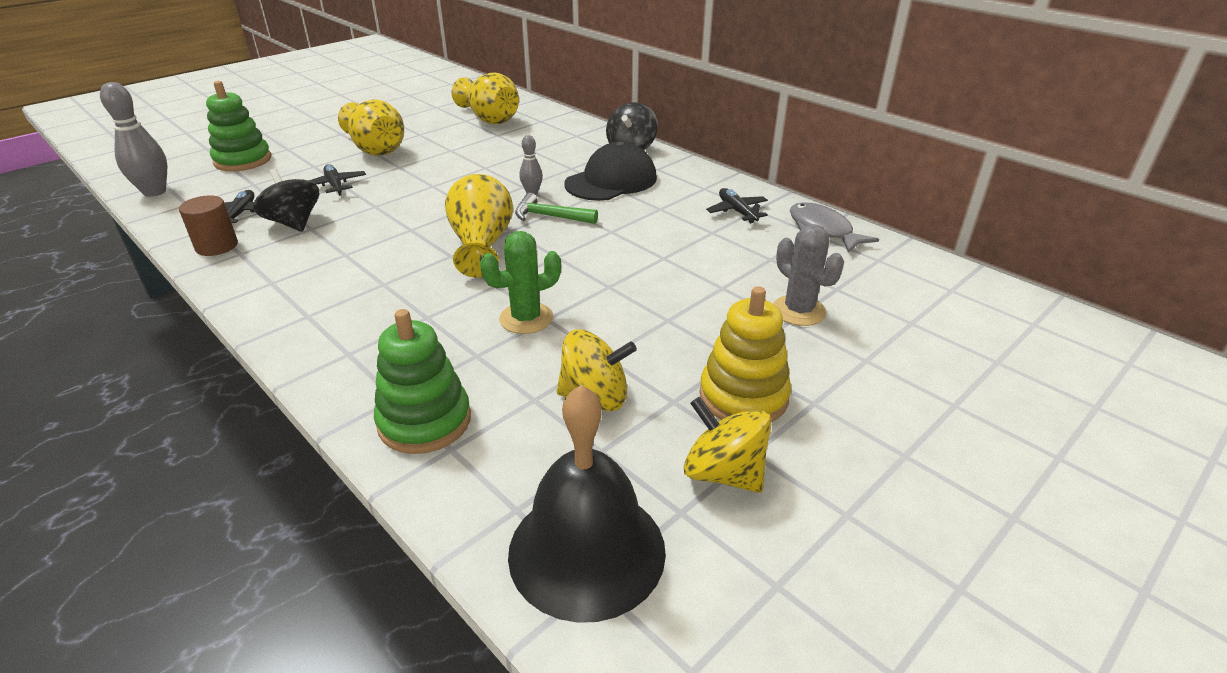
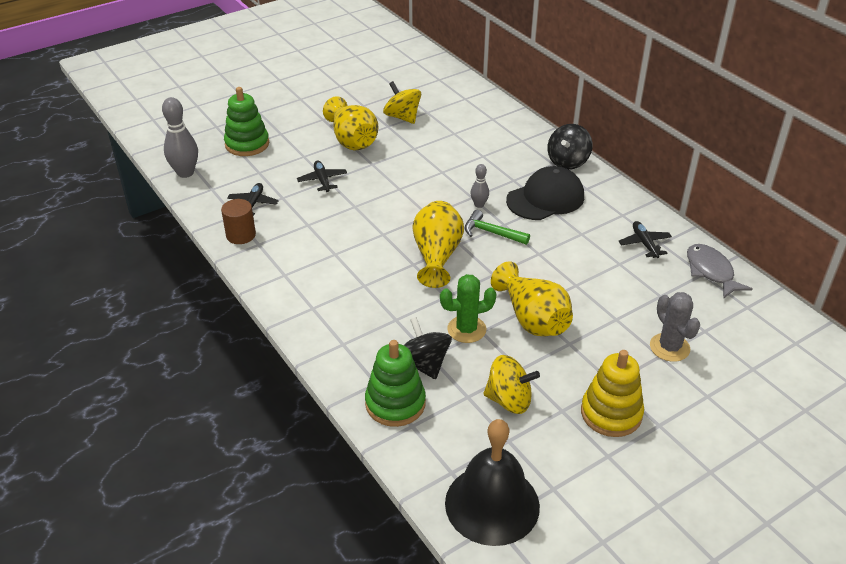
camera: 10 degrees right, 5 degrees up
black spinning top [253,168,319,232] -> black spinning top moved to [404,317,452,379]
yellow vase [452,72,519,124] -> yellow vase moved to [491,261,573,336]
yellow spinning top [684,397,772,493] -> yellow spinning top moved to [383,81,421,124]

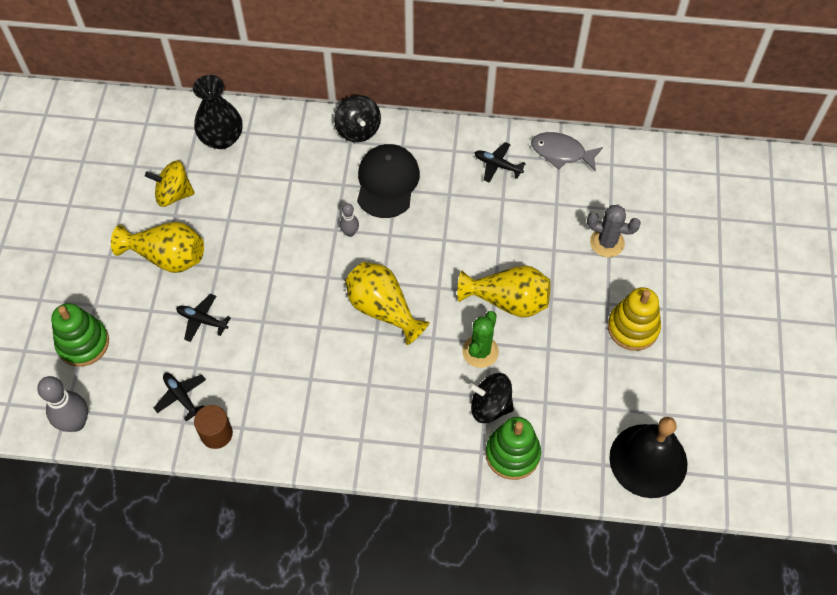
camera: 50 degrees left, 20 degrees up
green hammer [465,210,530,245] -> none
yellow spinning top [483,355,540,414] -> none
none -> black vase [193,75,243,149]

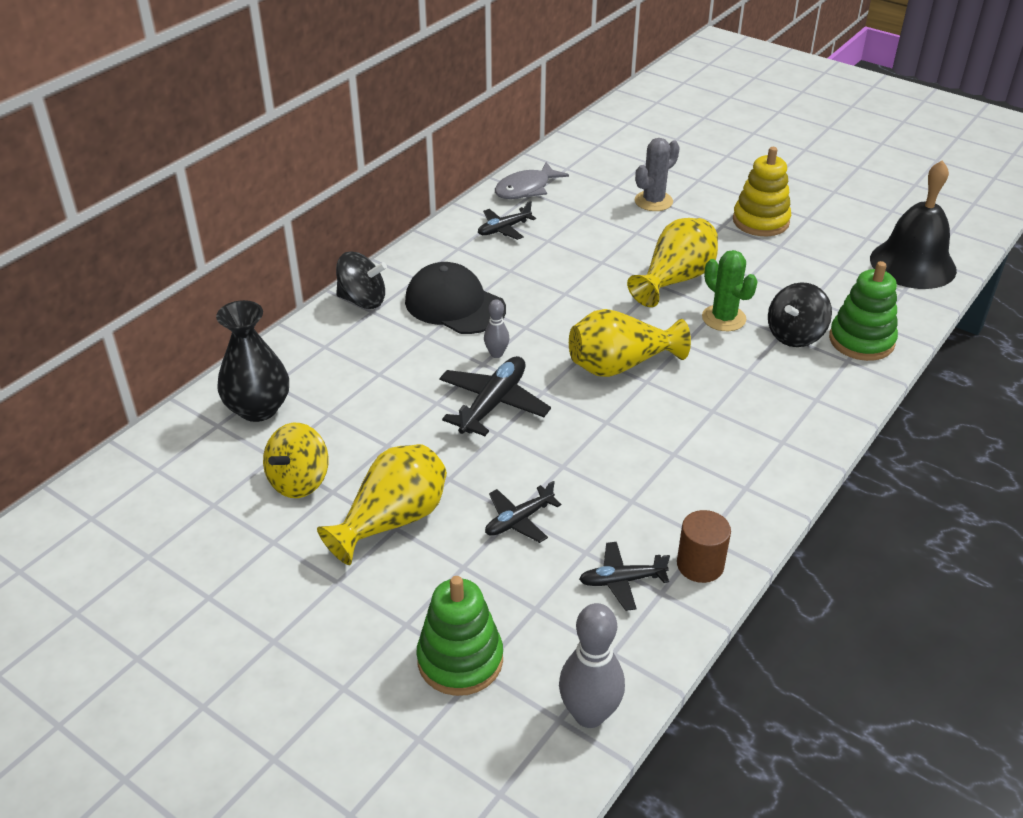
camera: 60 degrees left, 20 degrees down
none -> black plane [439,356,551,436]

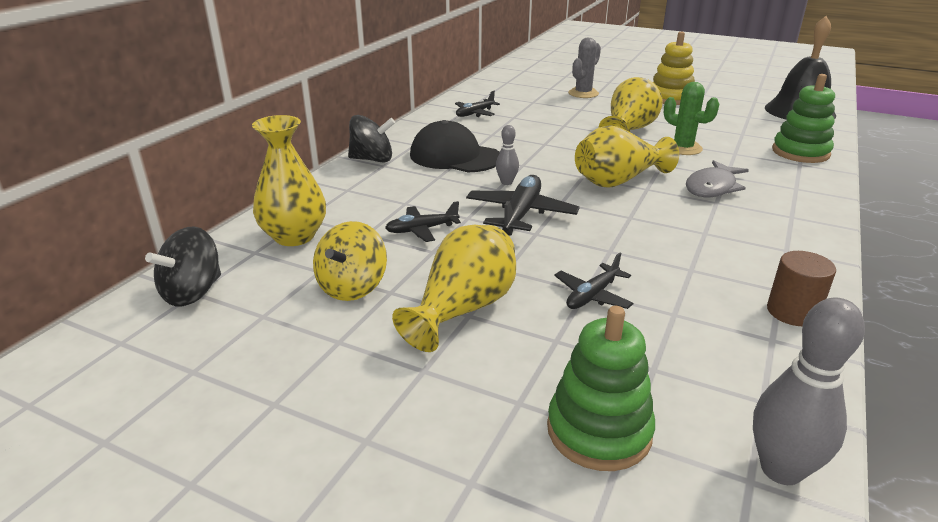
camera: 10 degrees left, 10 degrees down
black vase [216,300,289,422] -> yellow vase [252,115,326,246]
grey fish [495,162,569,199] -> grey fish moved to [686,160,749,197]
black plane [579,542,670,611] -> black plane moved to [385,201,461,242]
black spinning top [768,282,832,347] -> black spinning top moved to [145,226,221,306]

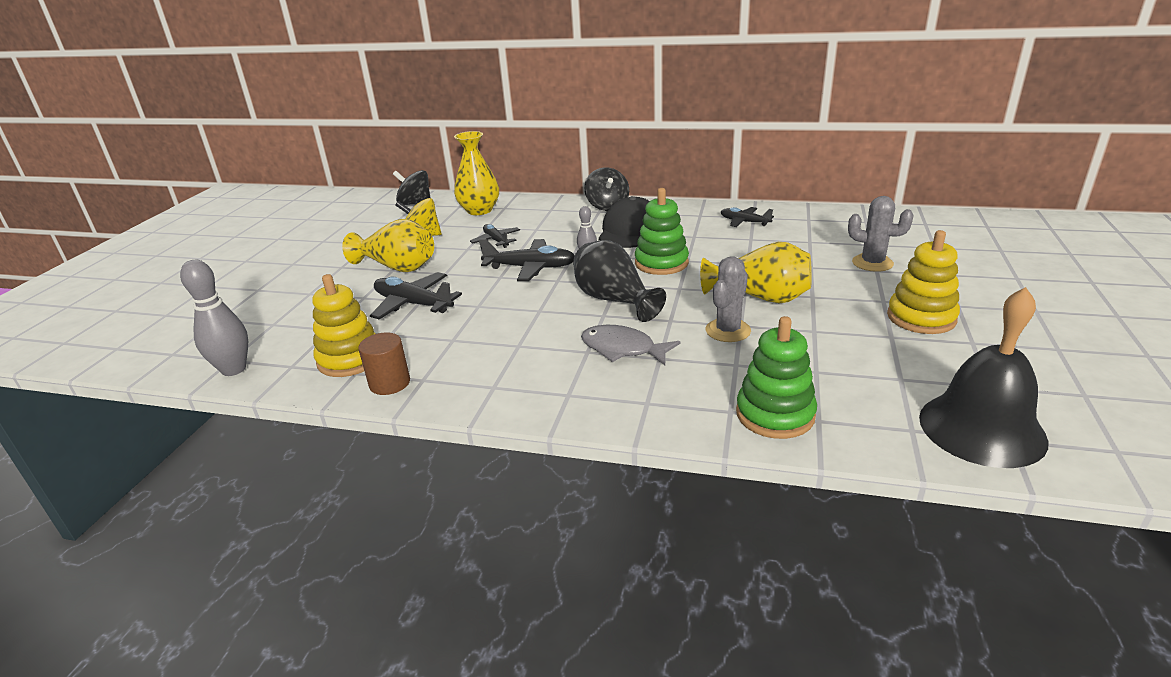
camera: 80 degrees right, 0 degrees up
green stacking toy [547,306,655,471] -> green stacking toy moved to [635,188,689,275]
black plane [554,253,634,309] -> black plane [370,272,462,320], size x1.61
yellow vase [575,125,679,188] -> black vase [573,240,666,322]
green cactus [664,82,719,155] -> grey cactus [705,256,751,342]
none -> yellow stacking toy [312,274,376,377]

